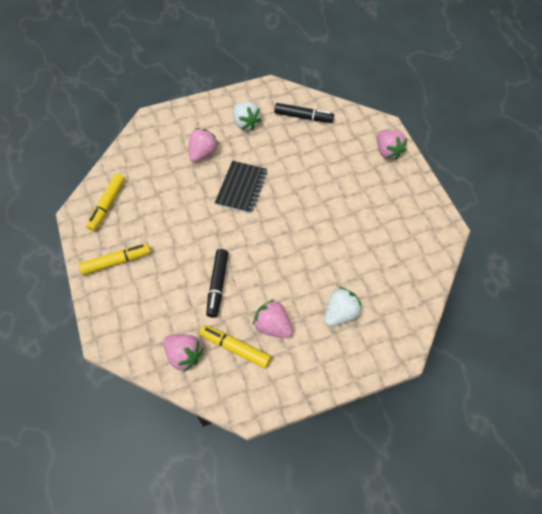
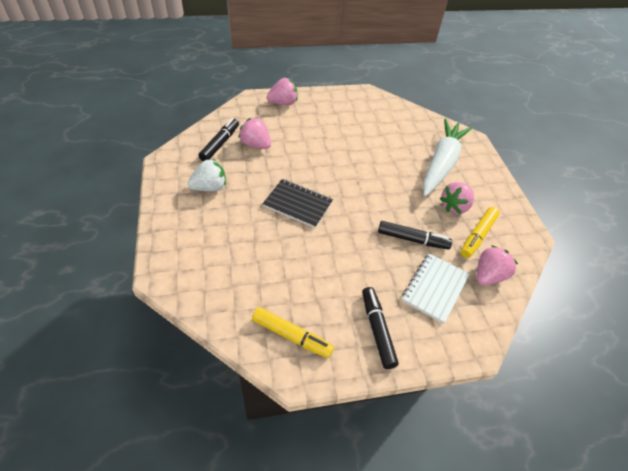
camera: 85 degrees left, 10 degrees down
yellow marker [78,243,151,275] -> black marker [362,287,399,369]
pink strawberry [189,128,219,162] -> pink strawberry moved to [238,118,271,149]
white strawberry [324,287,362,326] -> white carrot [423,119,472,197]
none -> white notebook [402,253,470,324]

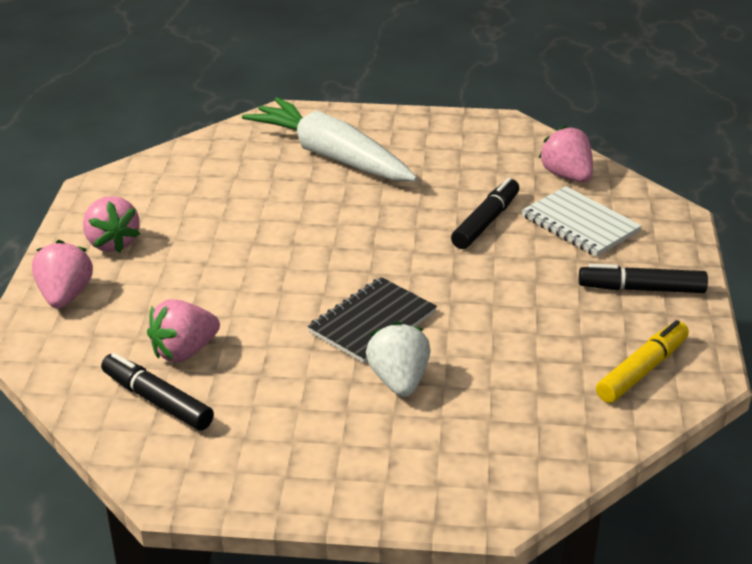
camera: 70 degrees left, 15 degrees down
white strawberry [188,159,226,191] -> white strawberry moved to [366,322,430,397]
pink strawberry [440,182,474,214] -> pink strawberry moved to [83,196,140,253]
yellow marker [461,207,499,258] -> none

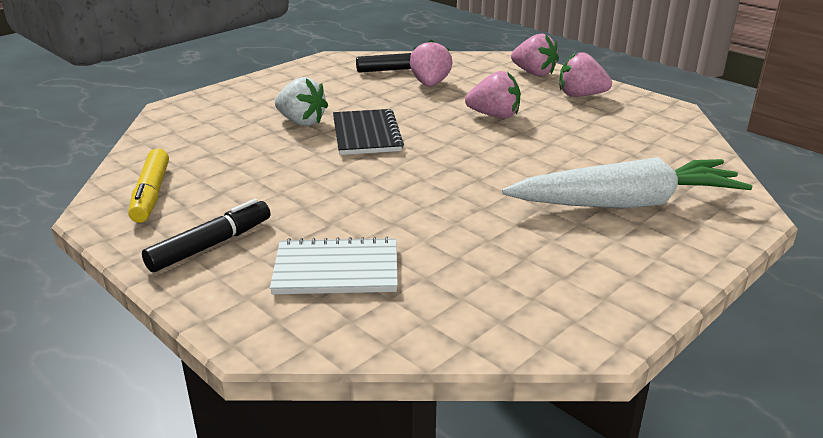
camera: 130 degrees right, 5 degrees down
black marker [451,178,519,249] -> none
pink strawberry [539,125,593,182] -> pink strawberry moved to [465,71,520,119]

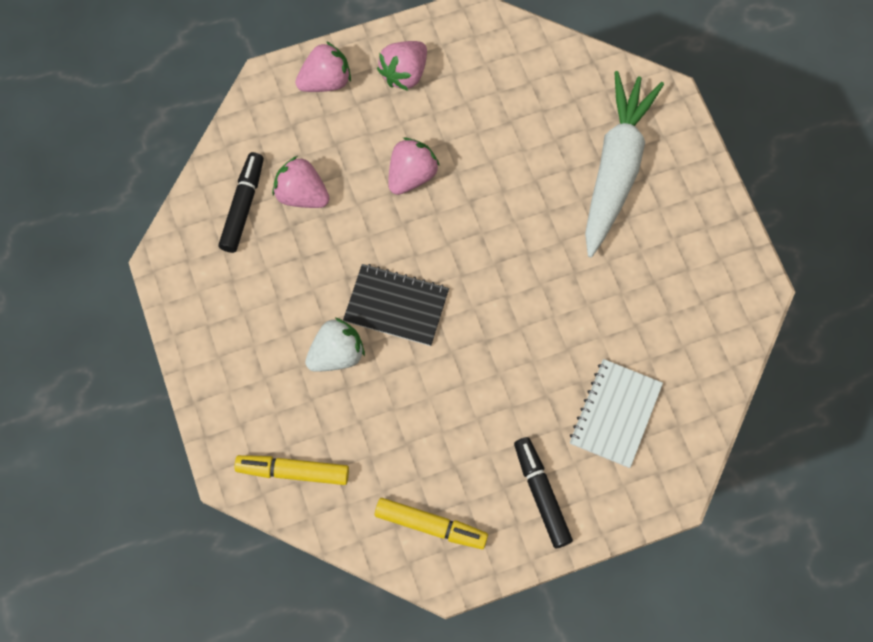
camera: 65 degrees left, 40 degrees up
none -> yellow marker [234,455,349,485]

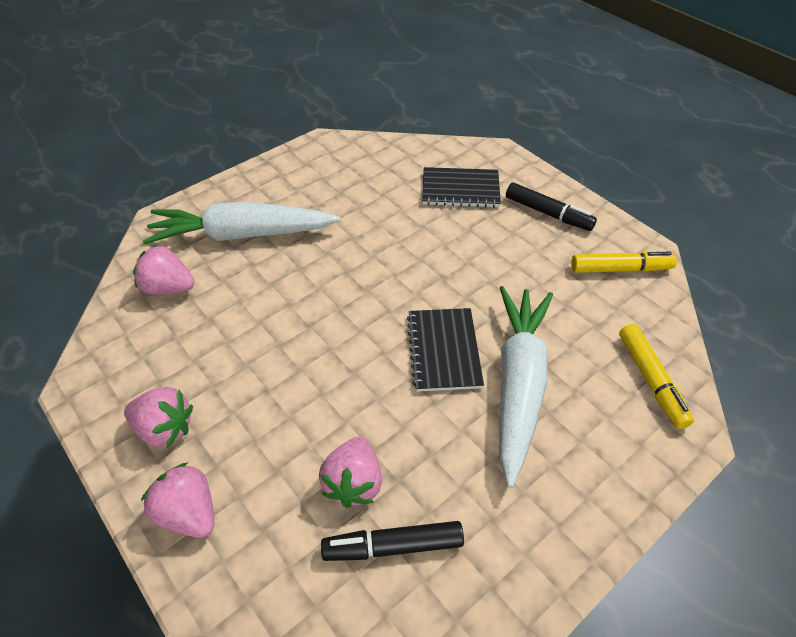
camera: 110 degrees left, 20 degrees down
white strawberry [305,318,365,371] -> white carrot [499,286,553,488]
yellow marker [375,498,488,549] -> yellow marker turned 90 degrees clockwise [571,252,677,273]
pink strawberry [388,138,440,195] -> pink strawberry moved to [133,245,194,295]
black marker [514,437,573,549] -> black marker turned 105 degrees counterclockwise [506,183,597,231]
white notebook [570,359,663,468] -> black notebook [422,167,501,208]

